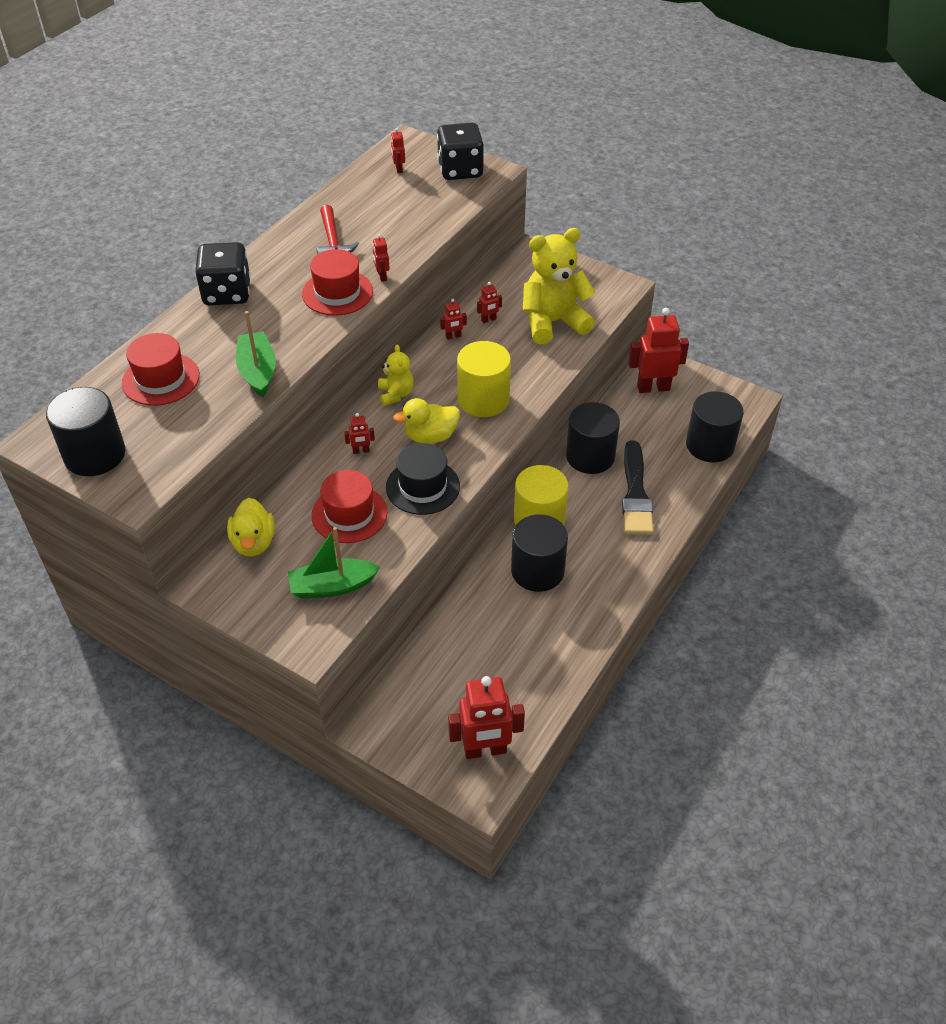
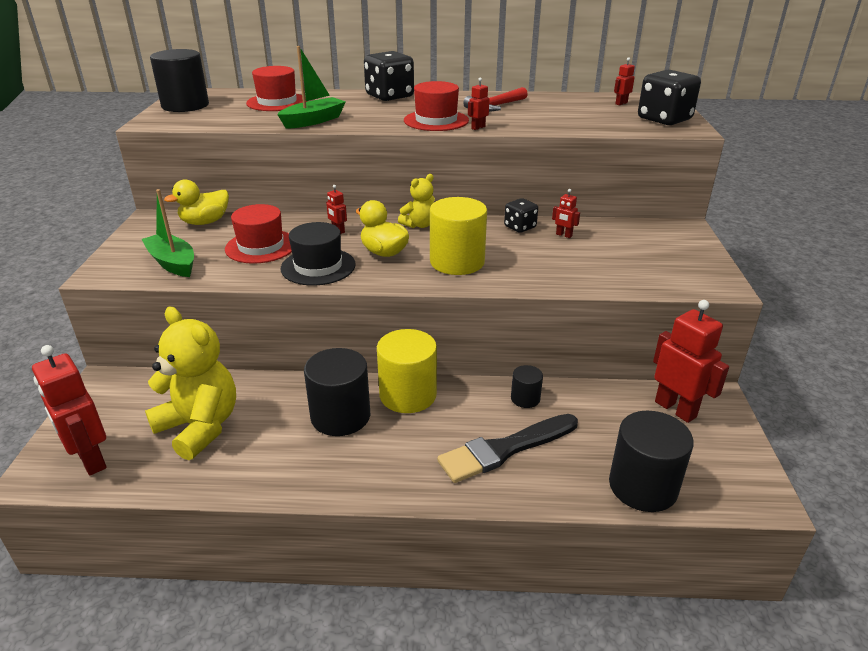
camera: 60 degrees right, 15 degrees down
red robot [440,299,467,340] -> black dice [504,198,538,233]
yellow teddy bear [523,228,596,344] -> yellow teddy bear moved to [145,307,236,460]
black cylinder [566,402,620,474] -> black cylinder [511,365,543,408], size x0.51

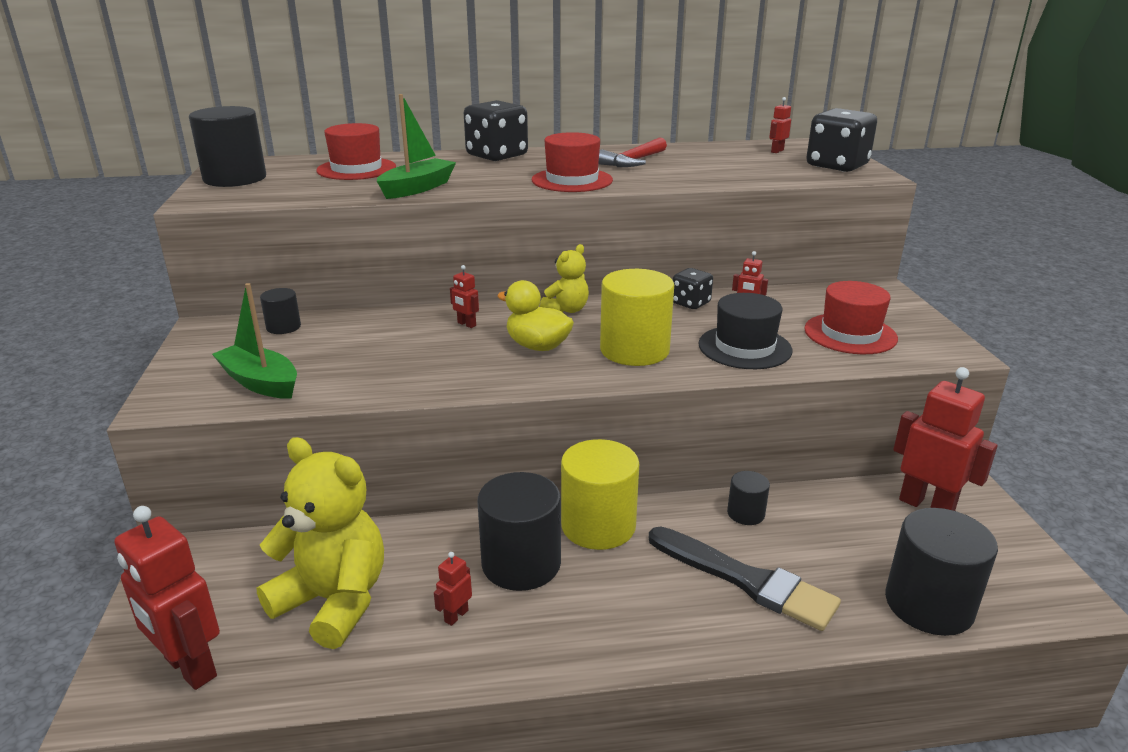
camera: 10 degrees left, 5 degrees down
yellow duck [164,179,229,225] -> black cylinder [260,288,301,334]
red hat [225,204,292,264] -> red hat moved to [804,281,898,354]
black hat [281,222,356,286] -> black hat moved to [698,293,792,369]
black brush [437,414,578,483] -> black brush turned 105 degrees counterclockwise [649,526,841,631]
red robot [468,78,489,130] -> red robot moved to [434,552,472,626]

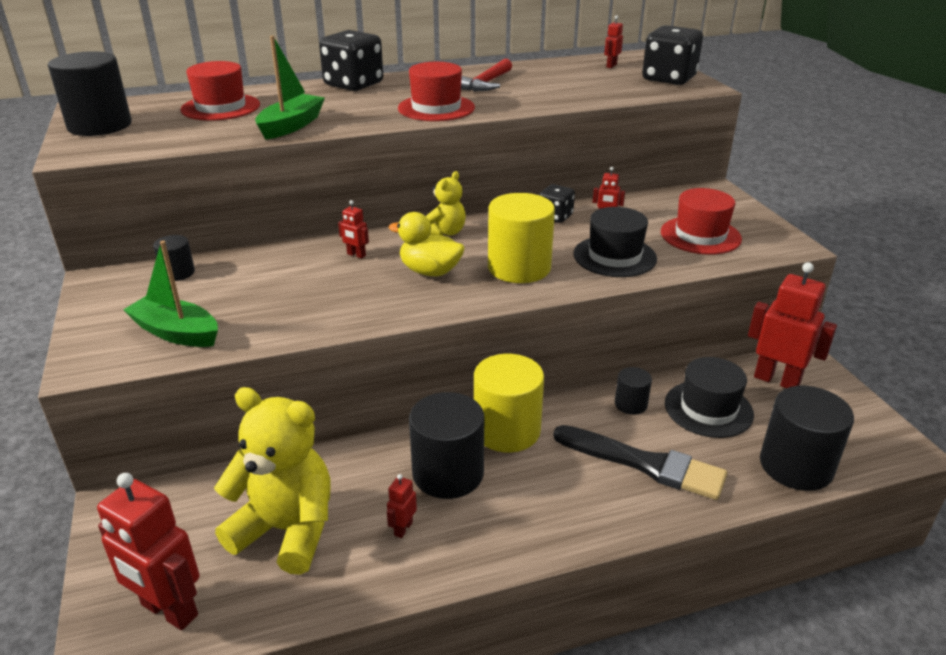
camera: 10 degrees left, 5 degrees up
none -> black hat [665,357,754,438]

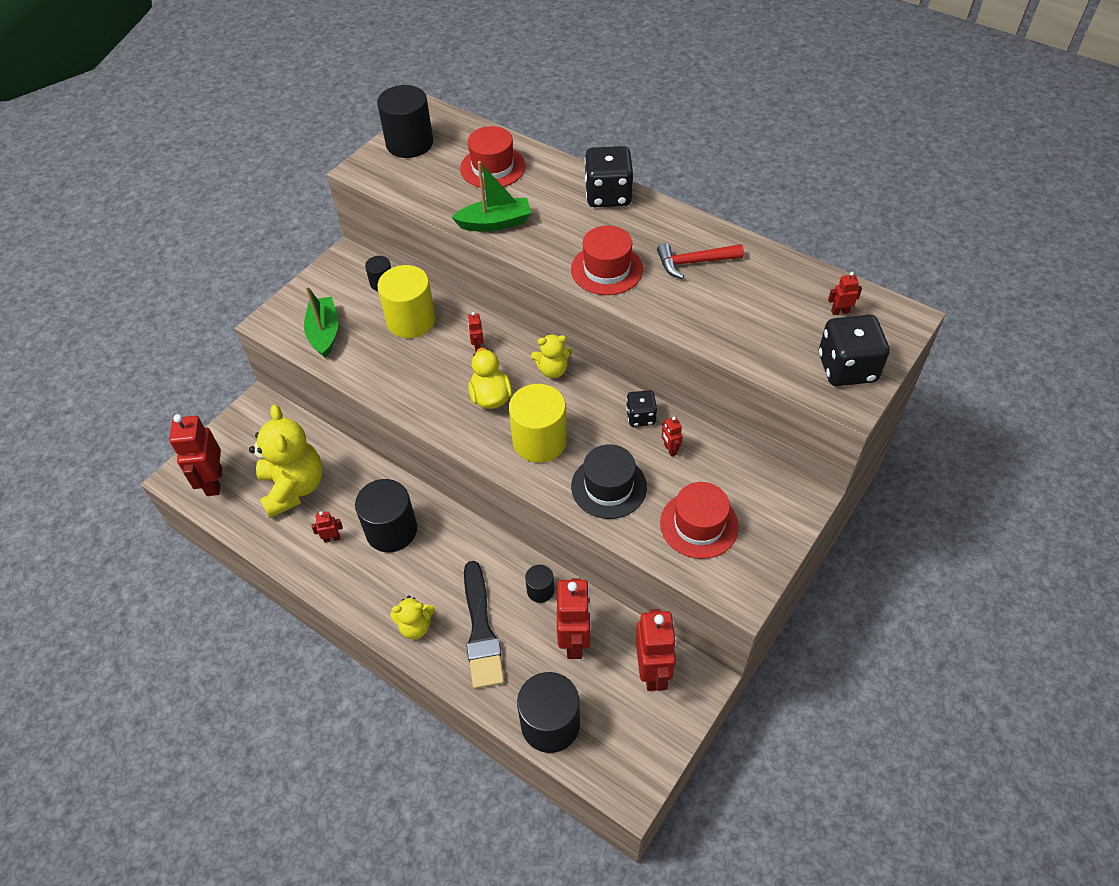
camera: 55 degrees right, 20 degrees up
yellow cylinder [474,354,544,452] -> yellow cylinder moved to [377,265,436,338]
black hat [665,357,754,438] -> red robot [557,579,591,659]
none -> yellow teddy bear [390,596,435,639]

